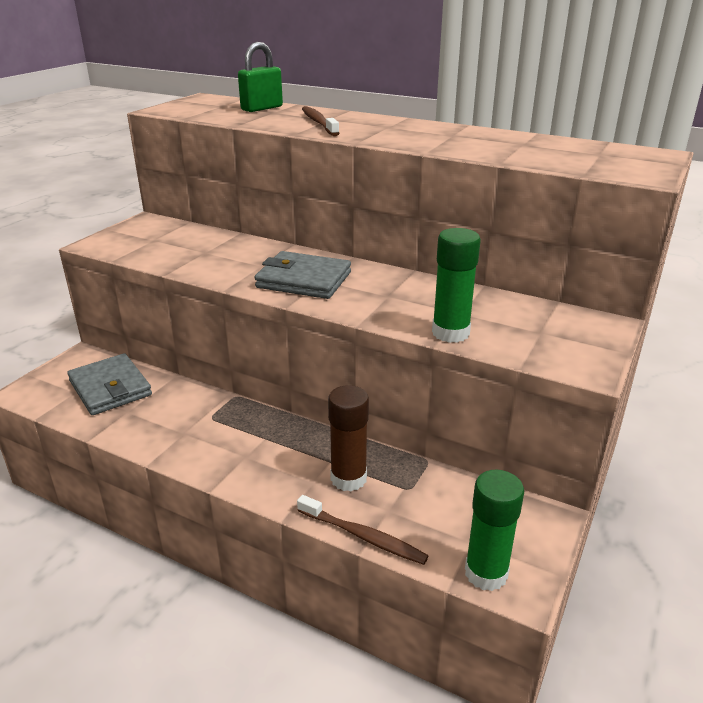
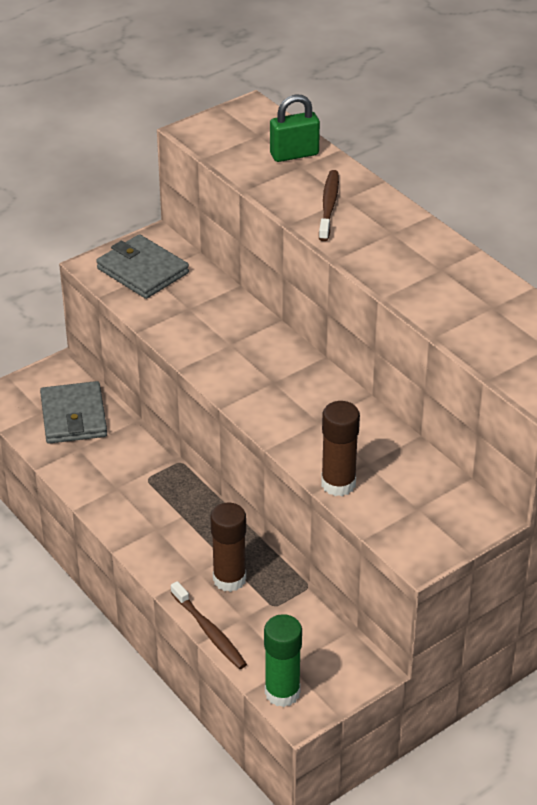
camera: 25 degrees right, 10 degrees up
grey wallet [254,251,351,299] -> grey wallet moved to [96,234,189,299]
green glue stick [432,228,481,343] -> brown glue stick [321,401,360,496]

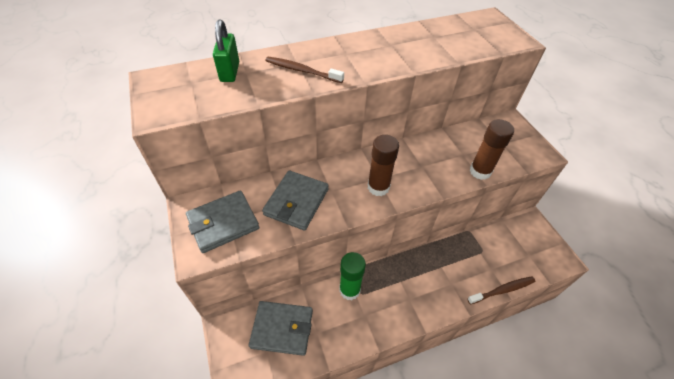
camera: 75 degrees left, 10 degrees up
brown glue stick [210,502,246,592] -> brown glue stick moved to [368,135,399,196]
green glue stick [264,614,302,707] -> green glue stick moved to [339,252,366,300]
none -> grey wallet [262,170,329,231]

